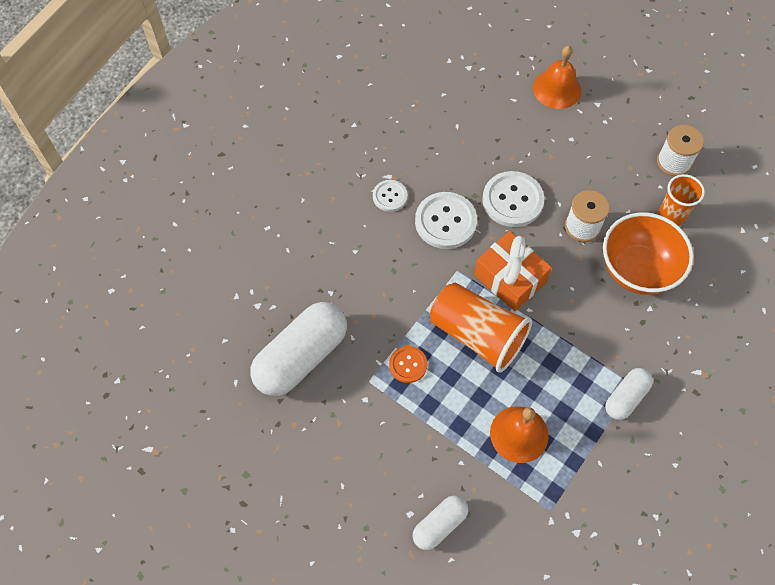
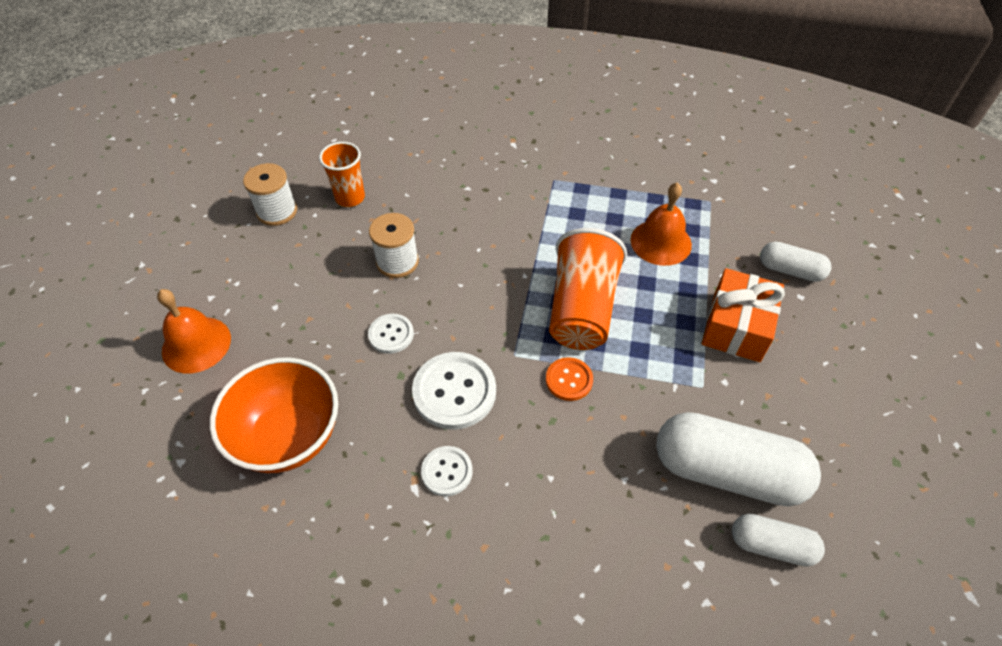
camera: 115 degrees left, 10 degrees down
orange button [389,346,427,383] -> orange button moved to [546,357,593,401]
orange gift [474,231,552,311] -> orange gift moved to [702,268,785,362]
white button [482,171,544,227] -> white button [368,314,414,354], size x0.57
orange bowl [603,212,694,295] -> orange bowl moved to [210,357,338,473]
white capsule [605,368,653,420] -> white capsule moved to [732,514,825,567]

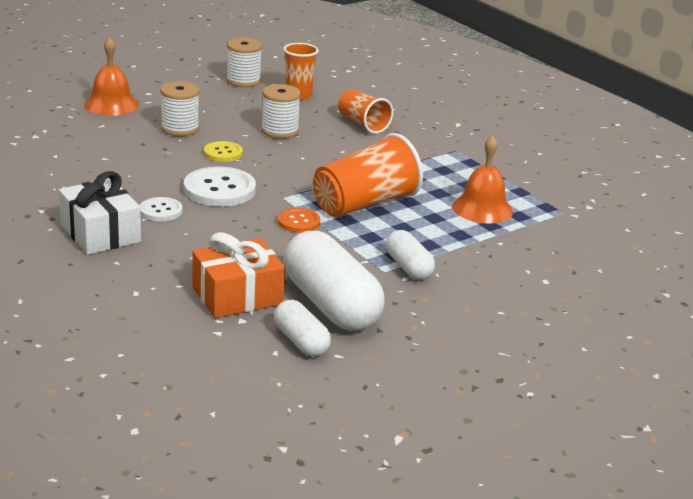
camera: 40 degrees right, 25 degrees down
orange bowl [210,357,338,473] -> none
white button [368,314,414,354] -> yellow button [204,141,243,162]
orange gift [702,268,785,362] -> orange gift moved to [192,232,285,318]
white capsule [760,242,832,282] -> white capsule moved to [386,230,435,280]
none -> white gift [59,171,141,255]
none -> white spool [160,81,199,136]
none -> orange cup [338,89,393,134]

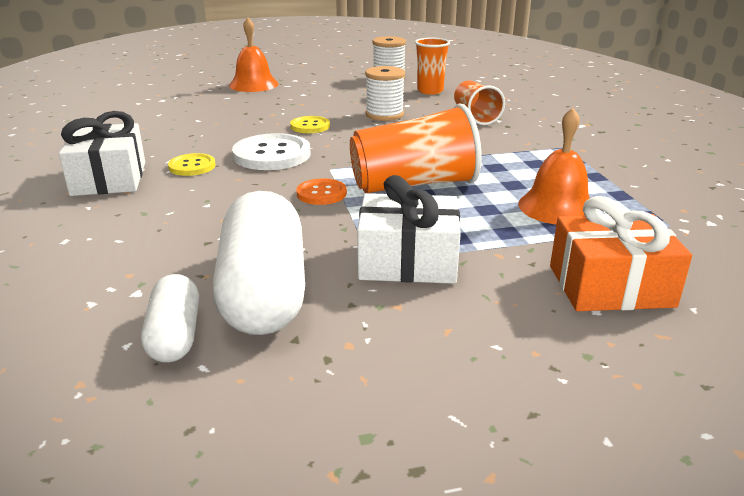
camera: 25 degrees right, 0 degrees up
white button [140,197,183,221] -> yellow button [168,153,216,176]
white spool [160,81,199,136] -> none
orange gift [192,232,285,318] -> orange gift moved to [550,196,692,311]
white capsule [386,230,435,280] -> white gift [357,175,461,284]

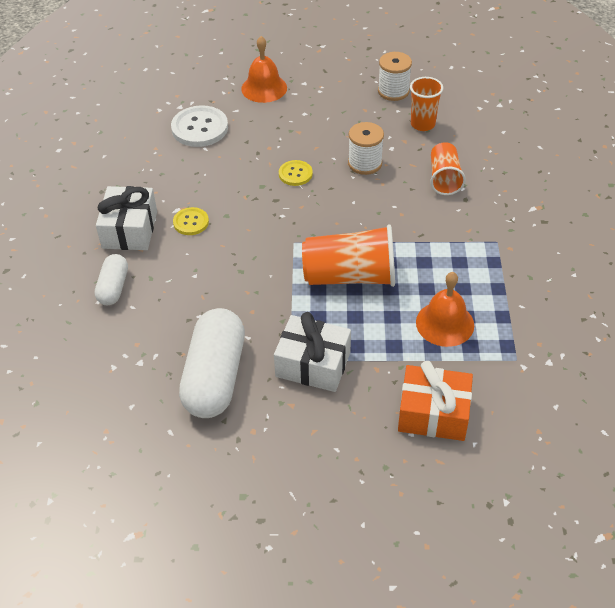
camera: 15 degrees right, 20 degrees up
white capsule [141,274,199,363] -> white capsule moved to [95,254,128,305]
white button [232,133,311,170] -> white button moved to [171,105,228,147]
orange button [296,178,347,205] -> none

